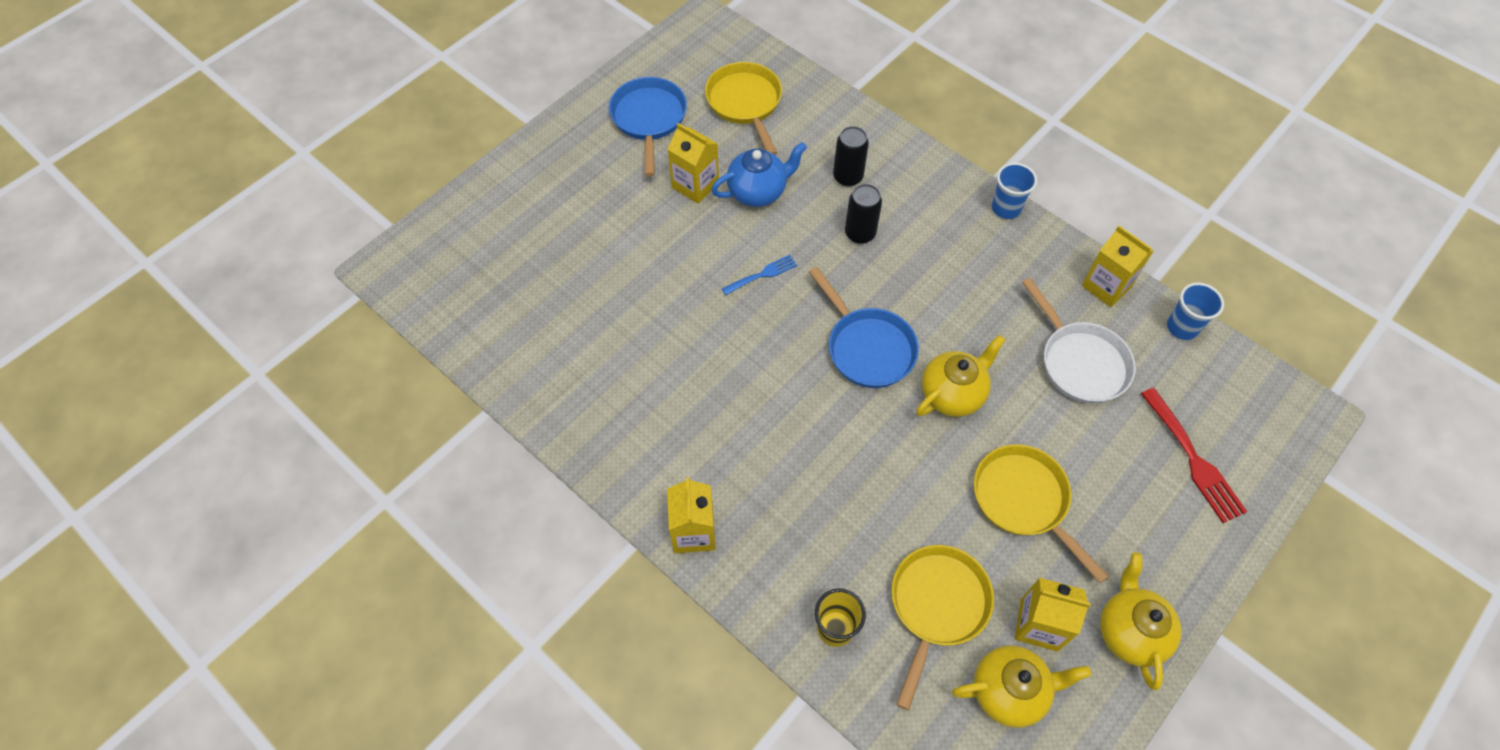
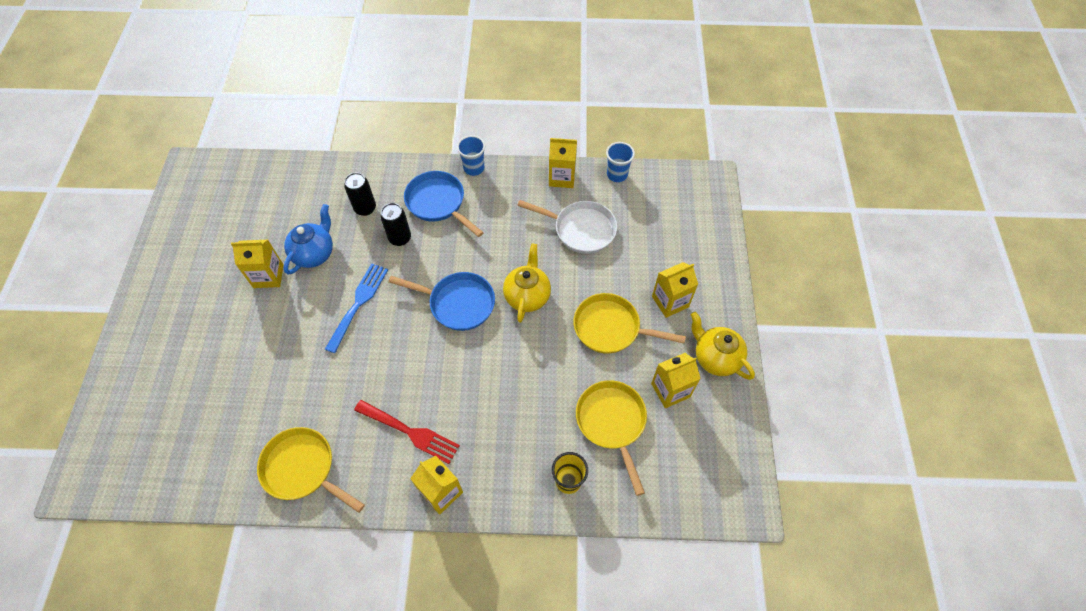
camera: 40 degrees left, 0 degrees up
blue pan [609,77,687,177] -> blue pan moved to [404,171,484,237]
yellow pan [705,62,782,155] -> yellow pan moved to [257,427,365,513]
blue fork [722,255,797,295] -> blue fork [325,263,388,353], size x1.69
yellow teapot [952,646,1091,728] -> none
red fork [1141,388,1247,523] -> red fork moved to [354,400,460,464]
none -> yellow carton [652,262,698,318]

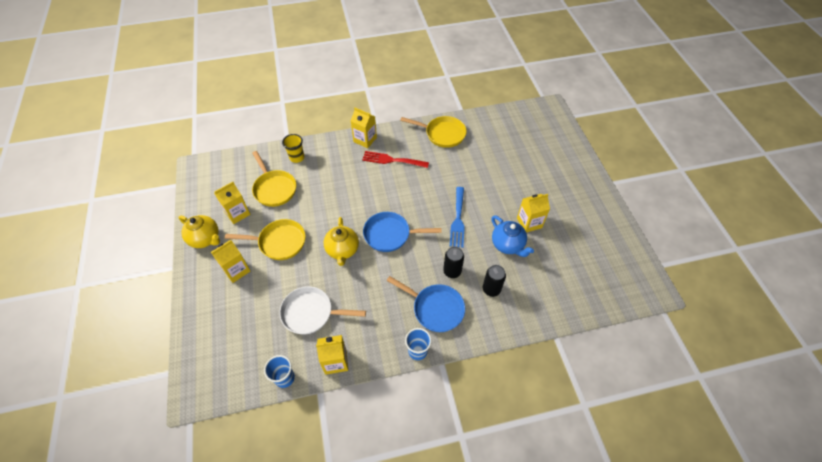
camera: 165 degrees right, 5 degrees down
blue teapot [283,204,333,275] -> blue teapot turned 45 degrees counterclockwise [491,215,534,257]

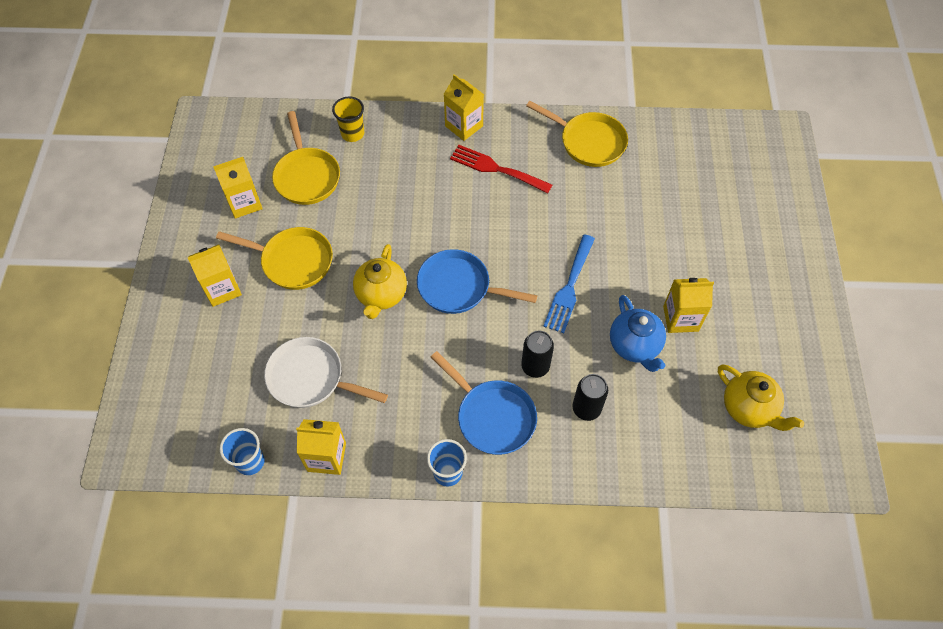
camera: 15 degrees right, 5 degrees up
yellow teapot [179,215,220,248] -> yellow teapot moved to [718,364,804,431]

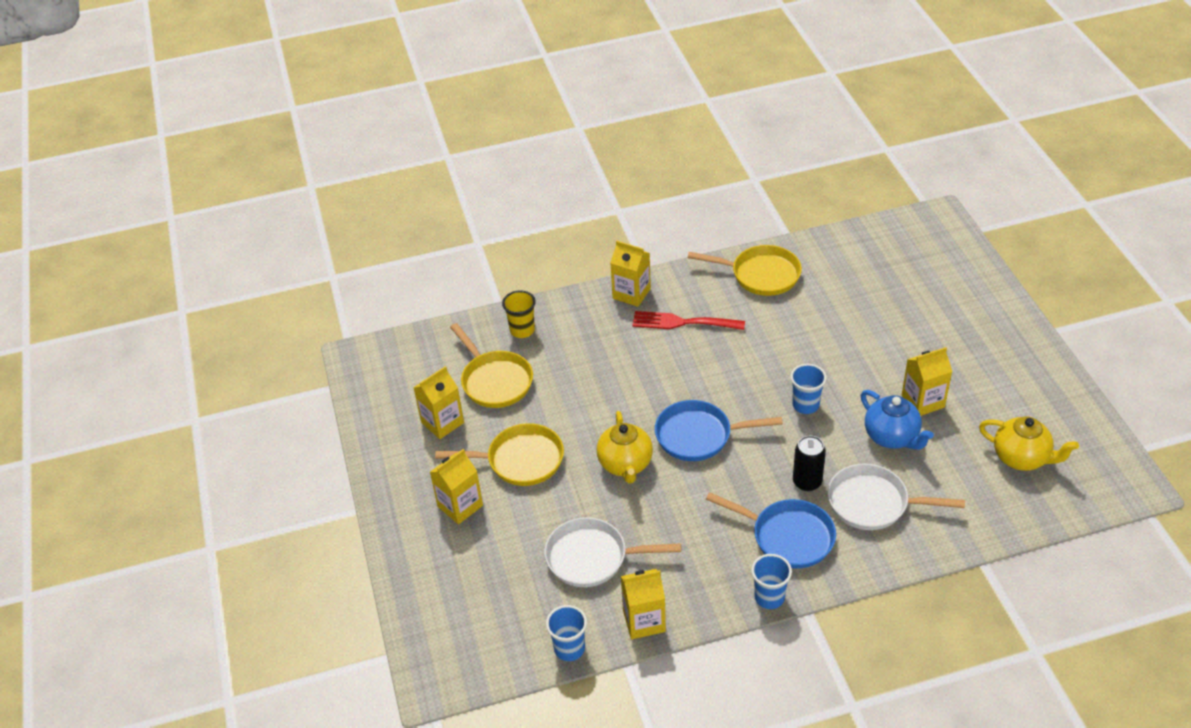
camera: 15 degrees left, 15 degrees down
blue fork [543,234,595,333] -> blue cup [790,364,827,414]
black can [573,374,608,421] -> white pan [828,464,965,530]

